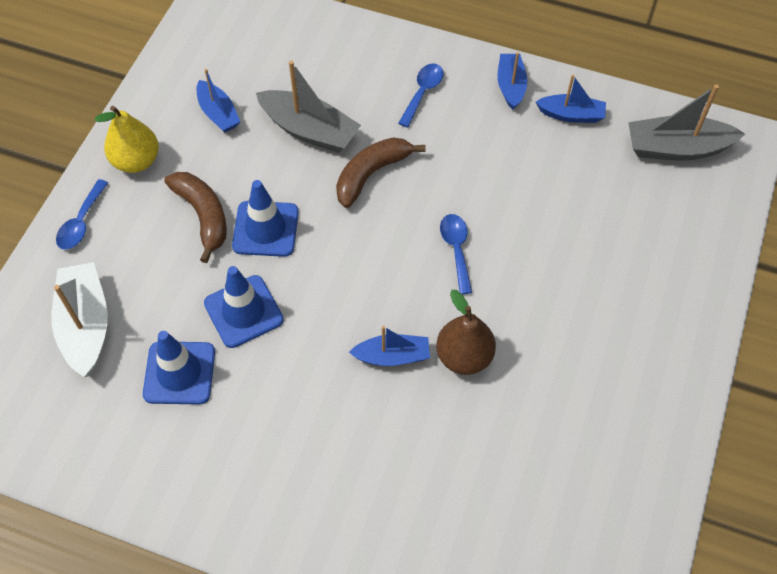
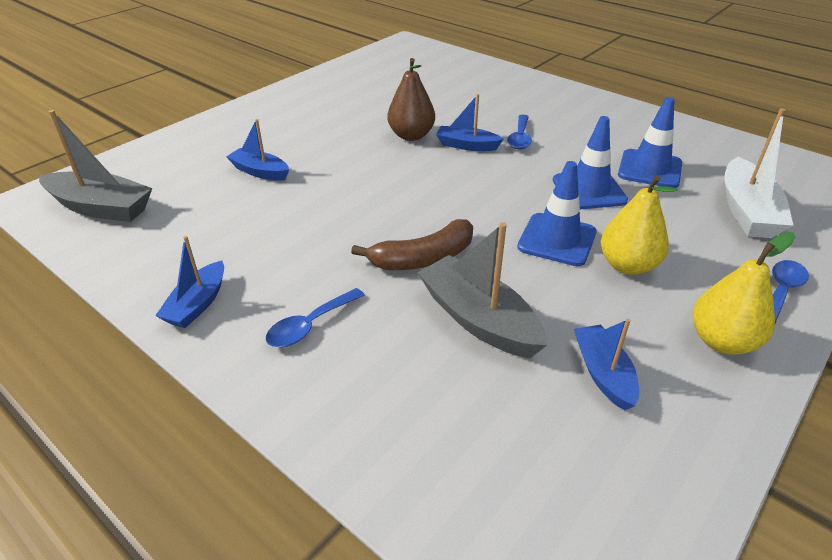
camera: 160 degrees left, 20 degrees down
brown banana [164,172,227,263] -> yellow pear [601,175,677,275]
blue spoon [440,214,472,294] -> blue spoon moved to [507,115,532,149]
blue boat [536,74,606,123] -> blue boat moved to [226,119,289,181]

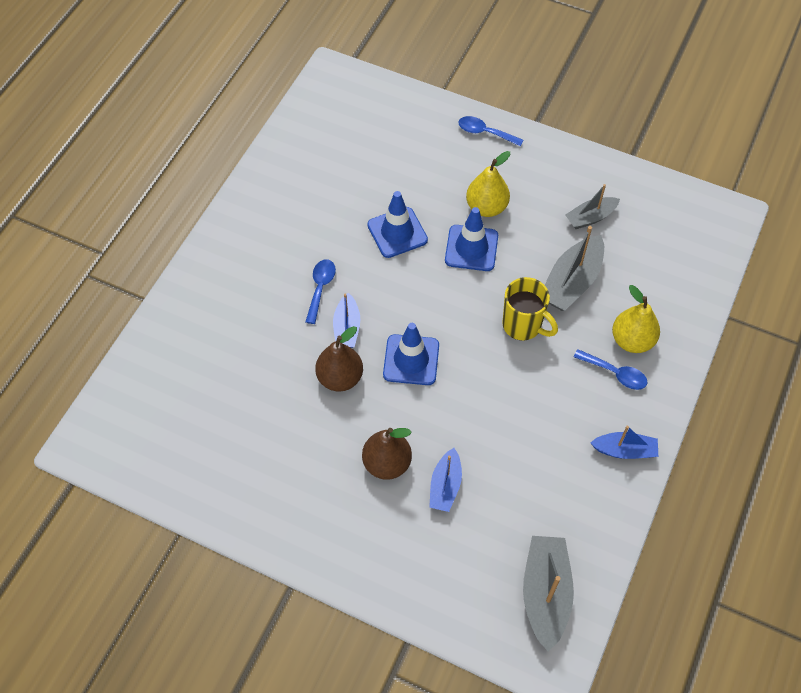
camera: 105 degrees left, 20 degrees up
brown banana [351,219,473,270] -> yellow mug [502,277,558,340]
blue spoon [507,115,532,149] -> blue spoon turned 75 degrees counterclockwise [305,259,336,324]
blue boat [574,319,639,410] -> grey boat [566,184,620,229]
blue traffic cone [618,97,682,188] -> blue traffic cone moved to [383,323,439,385]
yellow pear [693,232,795,355] -> yellow pear moved to [612,285,660,353]
white boat [724,108,794,238] -> none
none -> brown pear [362,428,412,480]

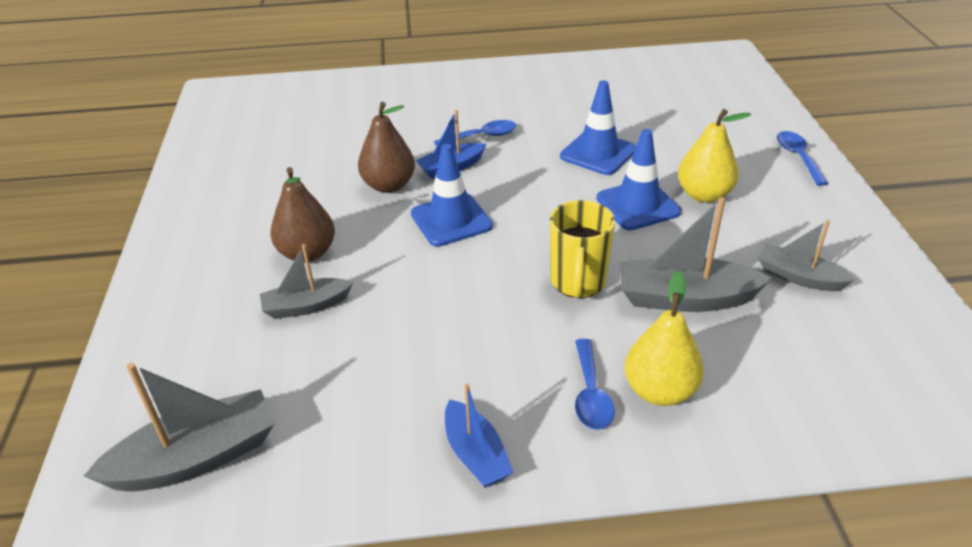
camera: 60 degrees right, 20 degrees down
blue boat [429,448,462,512] -> grey boat [260,244,353,319]

